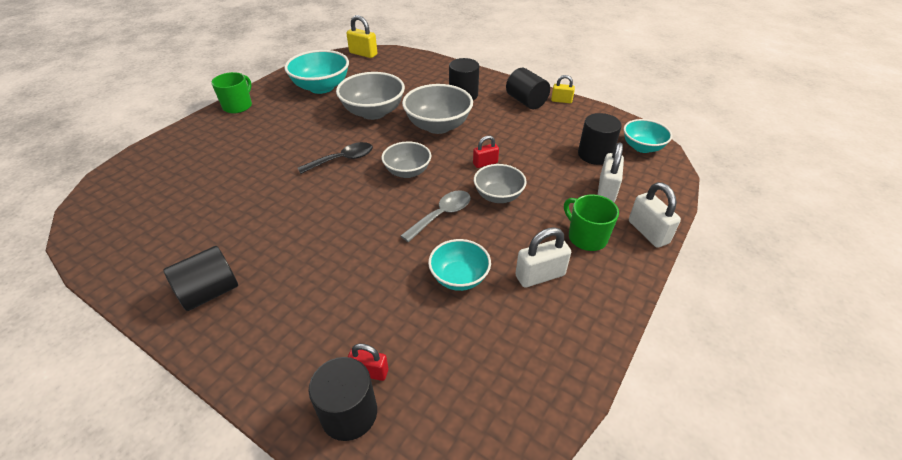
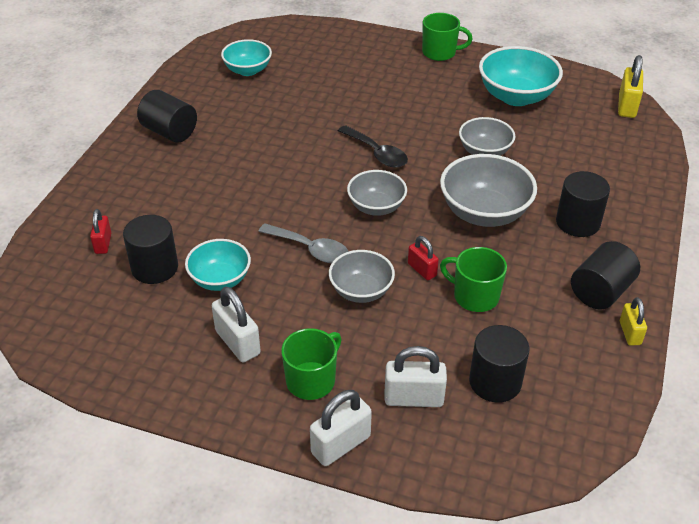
camera: 75 degrees right, 0 degrees up
black cylinder [308,357,377,441] -> black cylinder moved to [123,215,178,284]
grey bowl [336,72,405,120] -> grey bowl [459,117,516,156], size x0.63
turquoise bowl [624,119,672,153] -> turquoise bowl moved to [221,39,272,76]
none -> green mug [440,247,507,312]

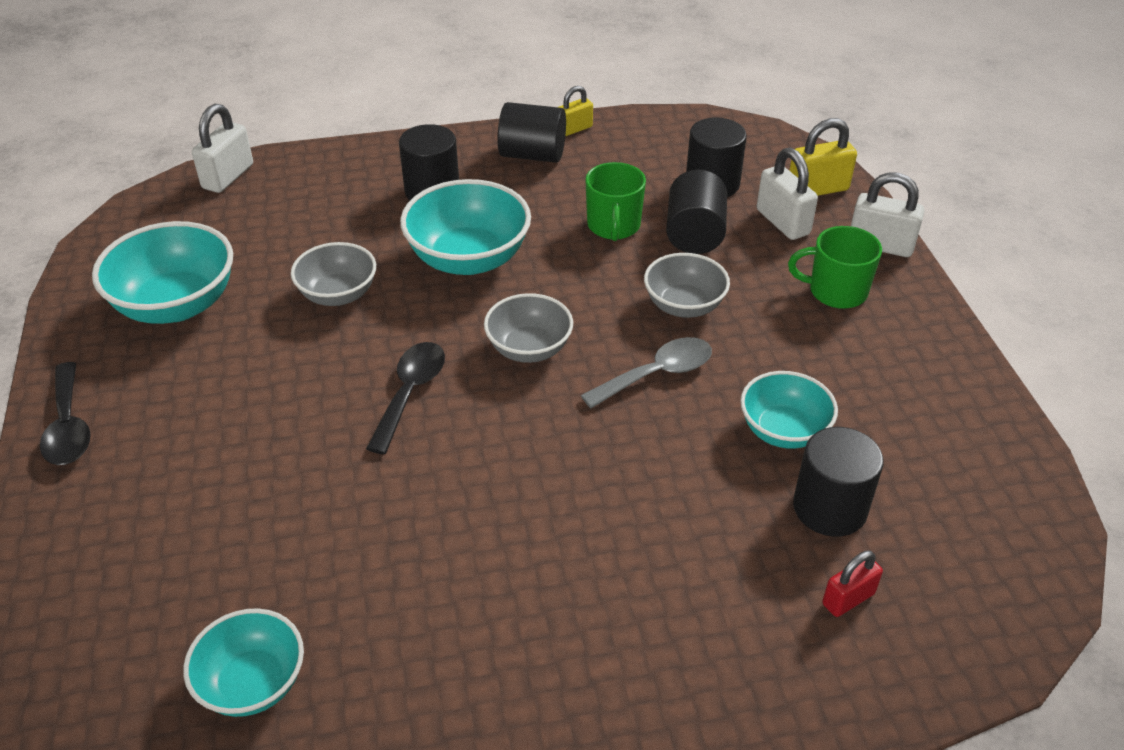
camera: 120 degrees left, 0 degrees up
black cylinder [137,90,197,143] -> black cylinder moved to [666,170,727,254]
white padlock [212,287,261,362] -> white padlock moved to [192,104,253,193]
grey spoon [258,223,349,263] -> grey spoon turned 60 degrees clockwise [581,337,712,408]
red padlock [408,236,439,280] -> none
green mug [422,13,473,61] -> black spoon [40,362,91,465]
grey bowl [440,154,537,227] -> turquoise bowl [400,179,531,275]
yellow padlock [618,55,643,118] -> yellow padlock moved to [789,118,857,196]

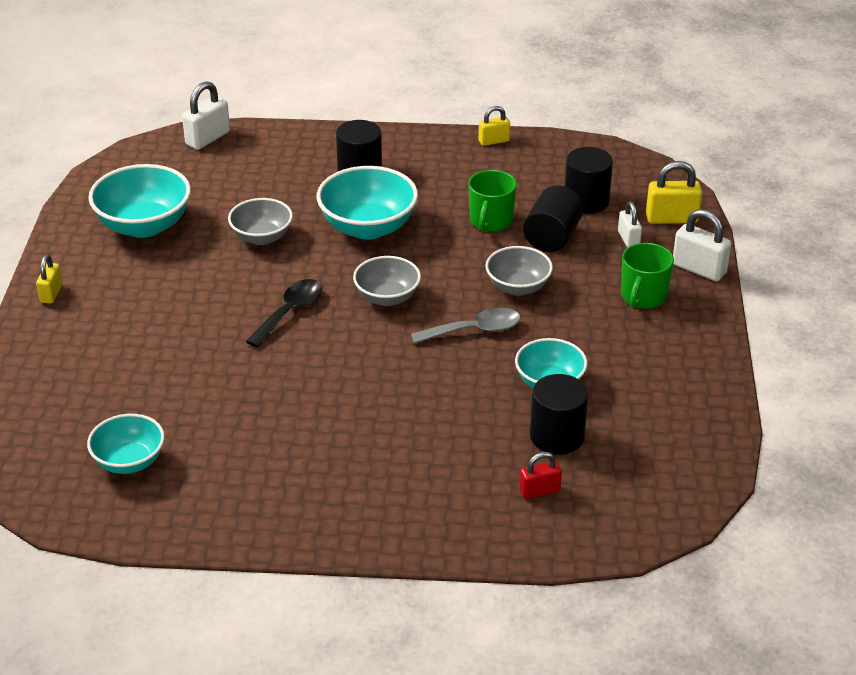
camera: 15 degrees right, 5 degrees down
black spoon [40,362,91,465] -> yellow padlock [36,255,63,304]
black cylinder [497,102,566,163] -> none
white padlock [757,148,818,240] -> white padlock [618,201,642,248], size x0.63
green mug [788,226,882,309] -> green mug turned 90 degrees counterclockwise [621,243,674,309]

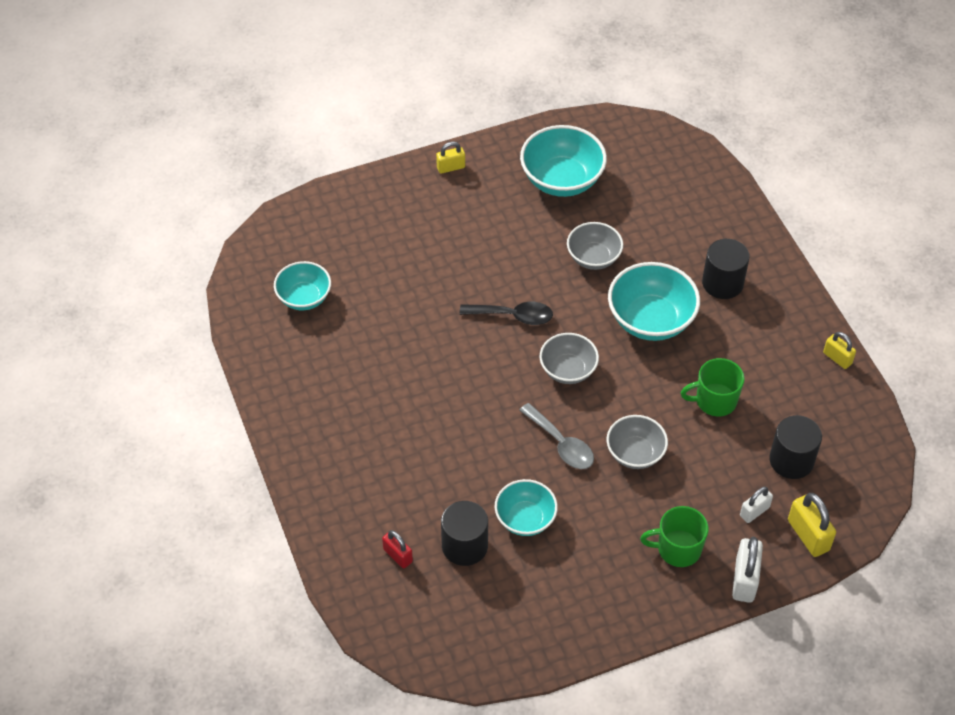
camera: 65 degrees right, 15 degrees up
white padlock [182,81,230,150] -> none
black cylinder [523,185,584,252] -> none

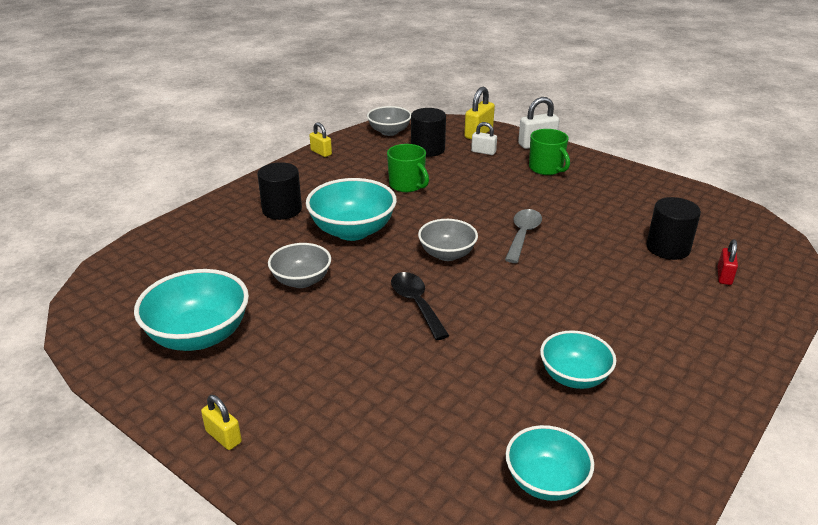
camera: 120 degrees left, 20 degrees down
turquoise bowl [495,479,558,536] -> turquoise bowl moved to [540,330,616,389]
grey bowl [607,415,668,469] -> grey bowl moved to [367,106,411,136]
yellow padlock [823,332,856,369] -> yellow padlock turned 60 degrees counterclockwise [309,122,332,157]

